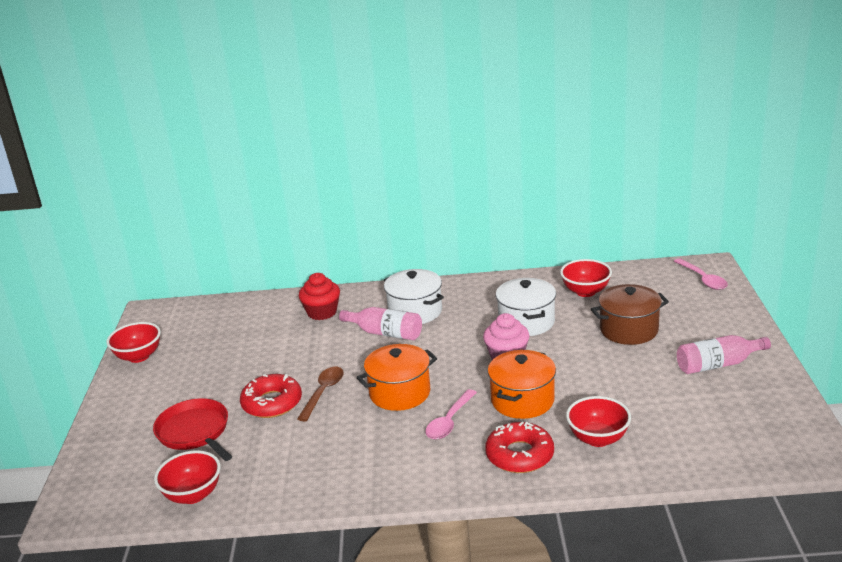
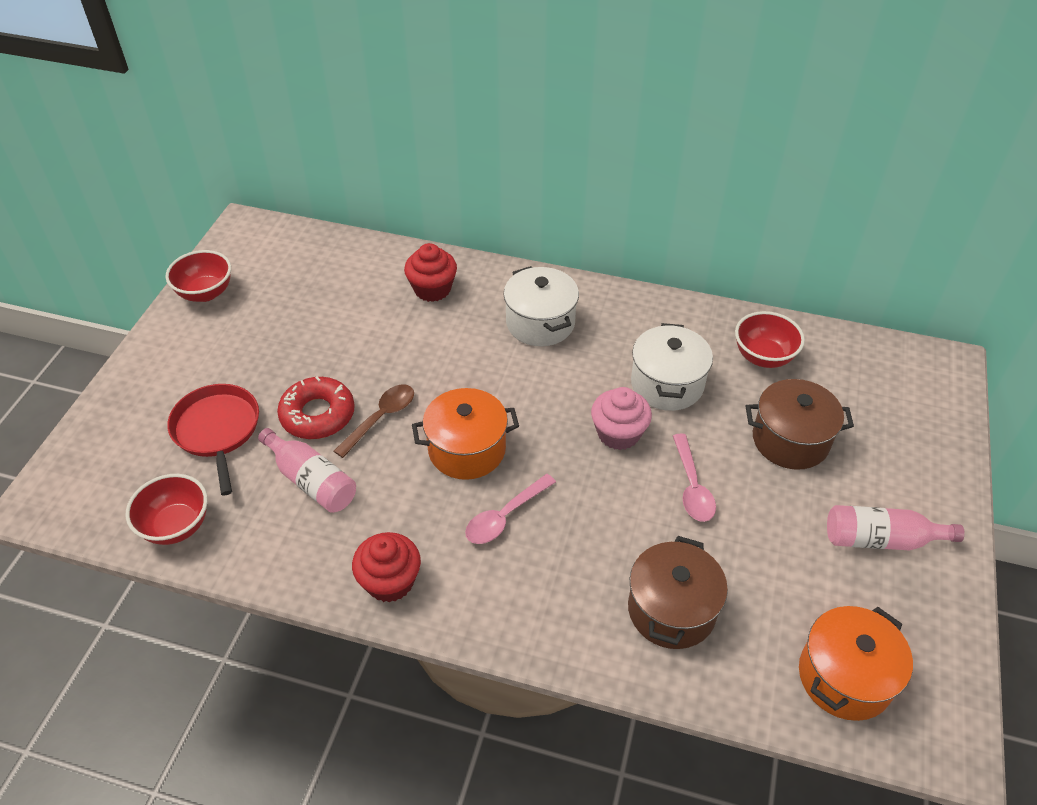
camera: 15 degrees right, 20 degrees up
pink bottle [339,307,422,340] -> pink bottle moved to [258,428,356,513]
red donut [485,422,554,473] -> none
orange pot [488,350,556,419] -> orange pot moved to [799,606,913,721]
red bowl [566,396,631,447] -> brown pot [628,536,728,649]
pink spoon [674,258,728,290] -> pink spoon moved to [673,433,716,522]
none -> red cupcake [352,532,421,603]

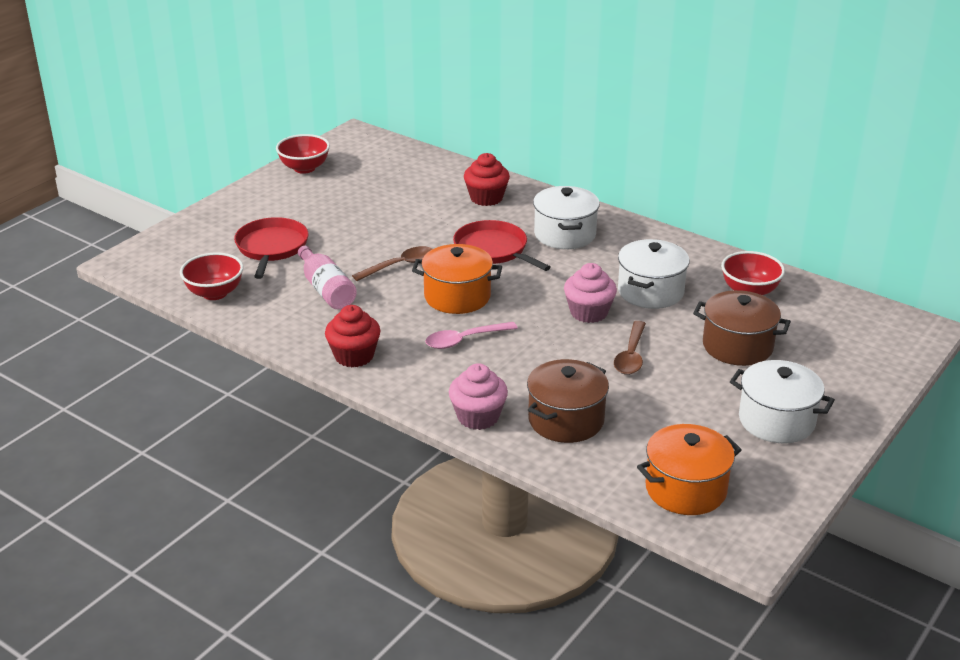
camera: 20 degrees right, 15 degrees down
red donut [277,376,355,439] -> none
pink spoon [673,433,716,522] -> brown spoon [614,321,646,375]
pink bottle [827,505,965,550] -> white pot [730,360,835,443]
none -> pink cupcake [449,363,508,430]
none -> red pan [453,220,551,271]

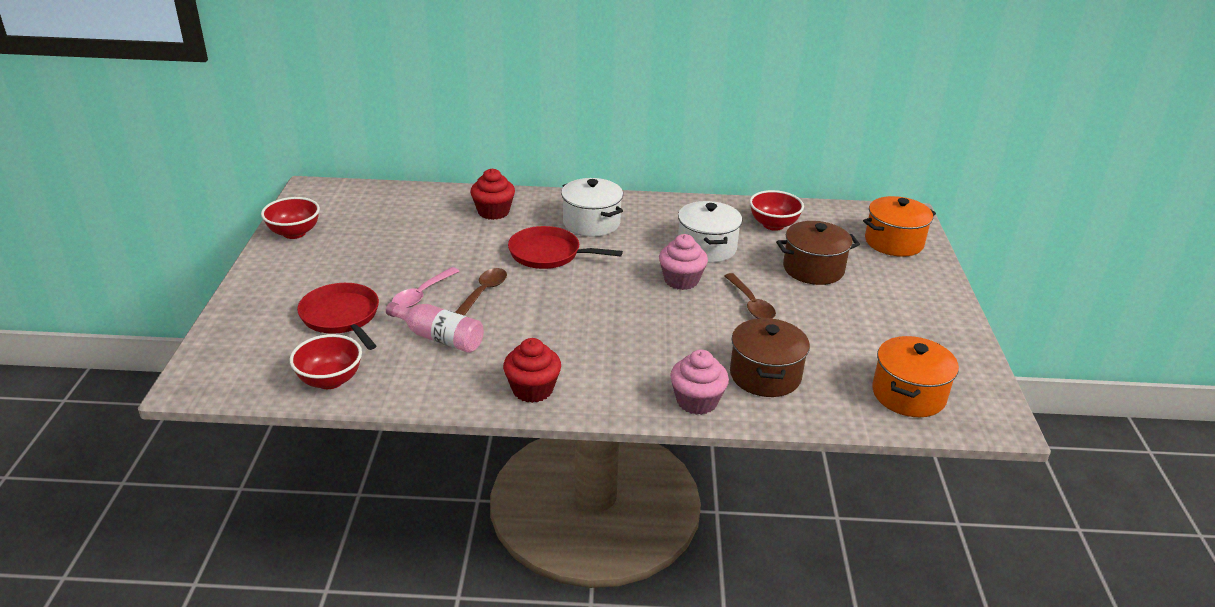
camera: 35 degrees left, 0 degrees up
orange pot [412,244,502,314] -> orange pot moved to [863,196,936,257]
pink spoon [425,322,518,349] -> pink spoon moved to [392,267,459,308]
white pot [730,360,835,443] -> none

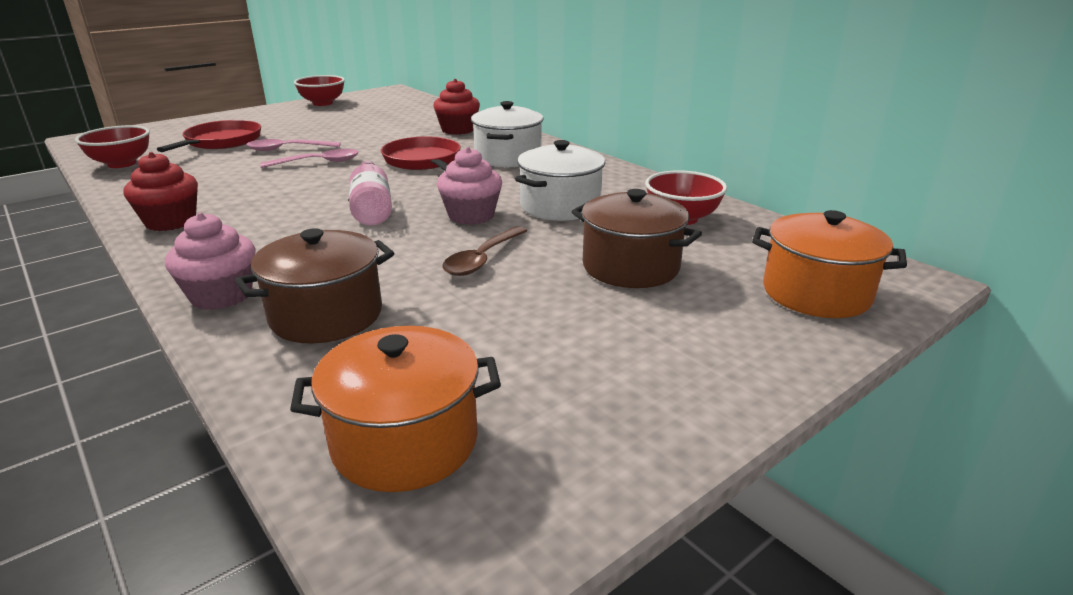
camera: 50 degrees right, 5 degrees down
pink bottle [386,302,484,353] -> pink bottle moved to [349,161,392,225]
brown spoon [455,268,507,316] -> pink spoon [260,149,359,168]

